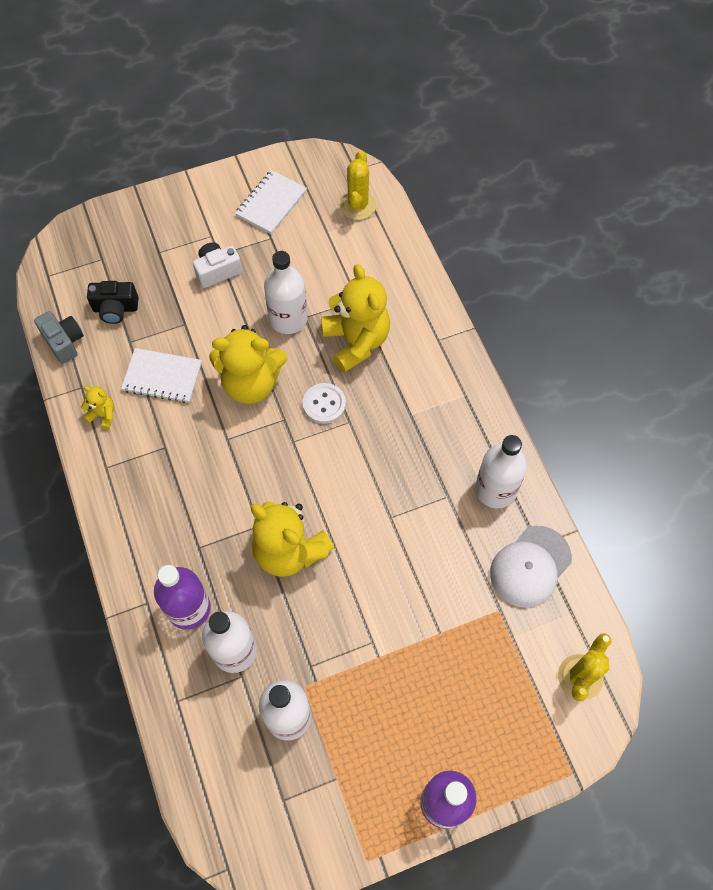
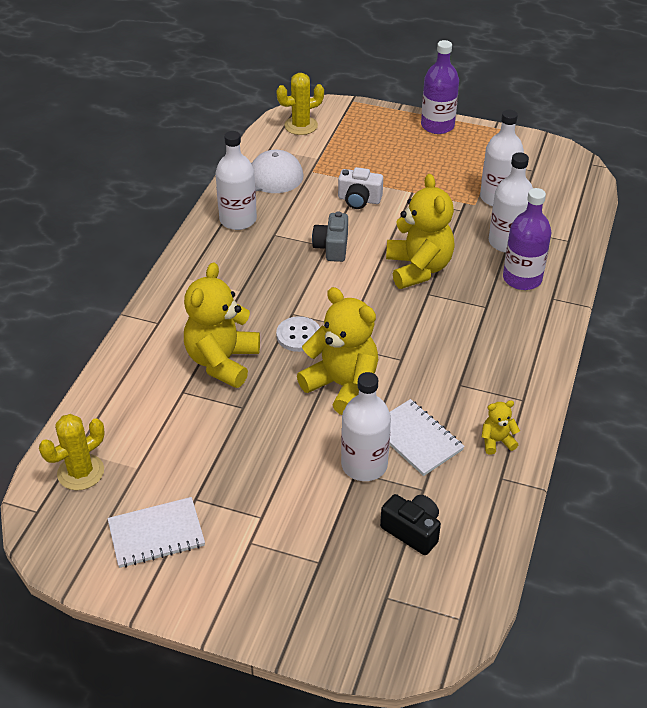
camera: 140 degrees left, 20 degrees down
grey camera [34,311,84,364] -> grey camera moved to [312,211,348,262]
yellow teddy bear [81,386,114,430] -> yellow teddy bear turned 105 degrees clockwise [482,400,520,455]
white camera [193,242,242,288] -> white camera moved to [338,167,383,209]
white bottle [264,251,308,334] -> white bottle moved to [341,372,391,481]

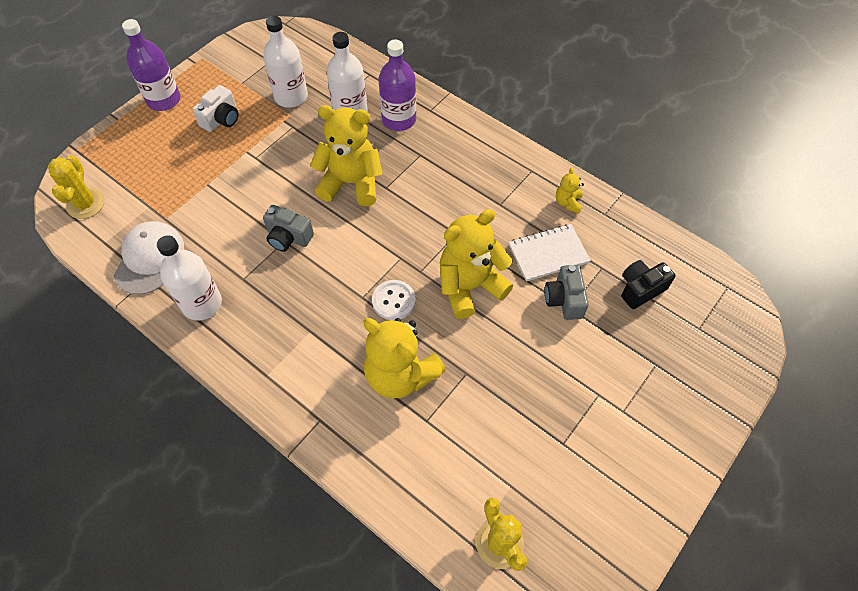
camera: 70 degrees left, 15 degrees up
white notebook [107,497,205,568] -> none
white camera [338,167,383,209] -> white camera moved to [193,85,239,132]
white bottle [341,372,391,481] -> grey camera [545,265,589,320]

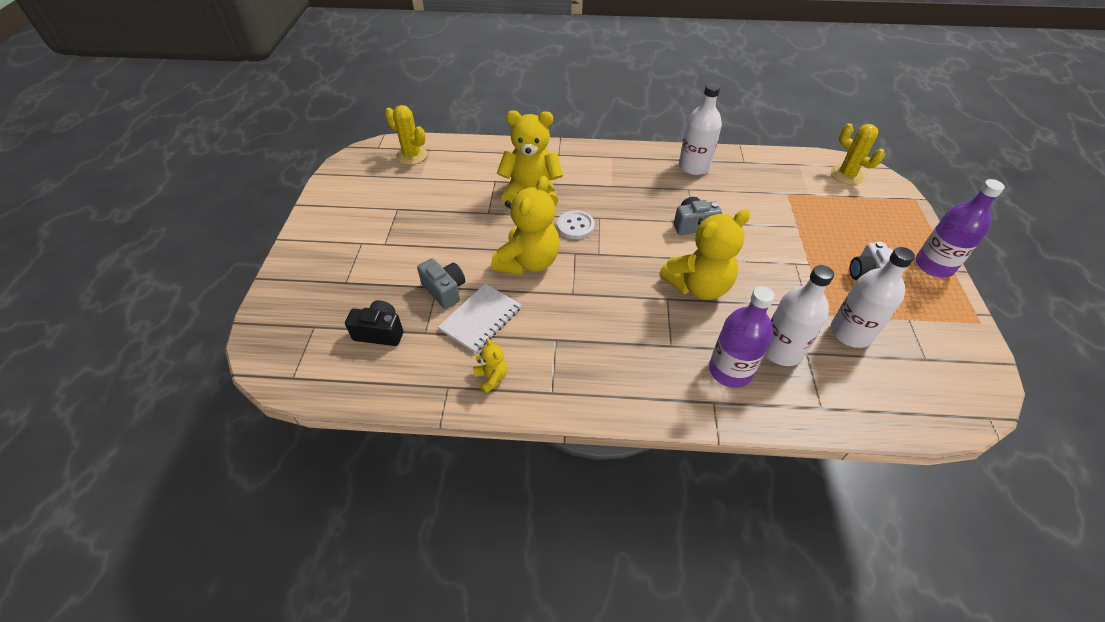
camera: 145 degrees right, 10 degrees down
white cap [114,221,184,295] -> none
black camera [621,260,675,309] -> black camera turned 105 degrees counterclockwise [345,300,403,346]

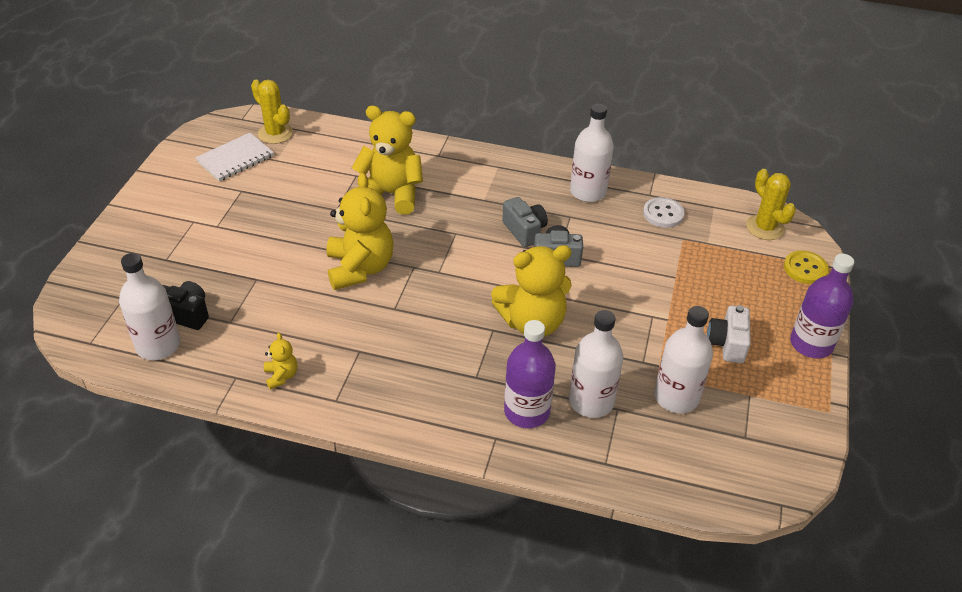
camera: 10 degrees right, 5 degrees down
grey camera [417,258,465,309] -> grey camera moved to [502,197,548,247]
white notebook [438,283,522,353] -> white notebook moved to [195,133,274,181]
yellow teddy bear [491,176,560,275] -> yellow teddy bear turned 45 degrees counterclockwise [327,173,394,290]
white button [557,210,595,239] -> white button moved to [643,197,685,228]
none -> white bottle [119,253,180,360]
none -> yellow button [784,250,829,284]

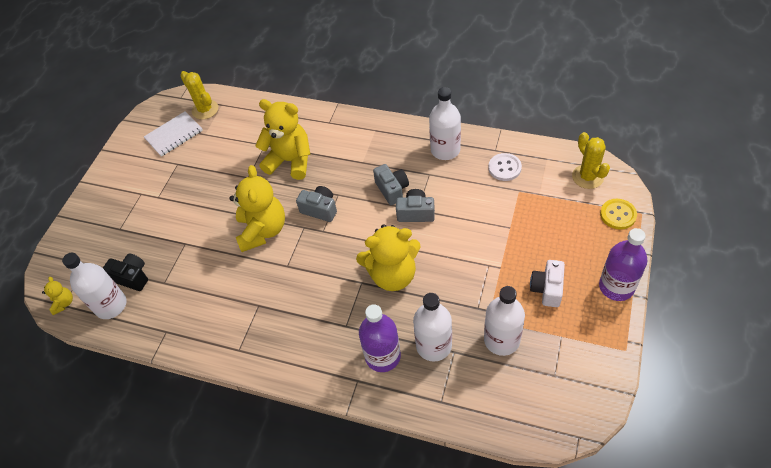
camera: 10 degrees right, 10 degrees up
yellow teddy bear [264,333,297,390] -> yellow teddy bear moved to [42,277,73,315]
none -> grey camera [296,186,337,222]

